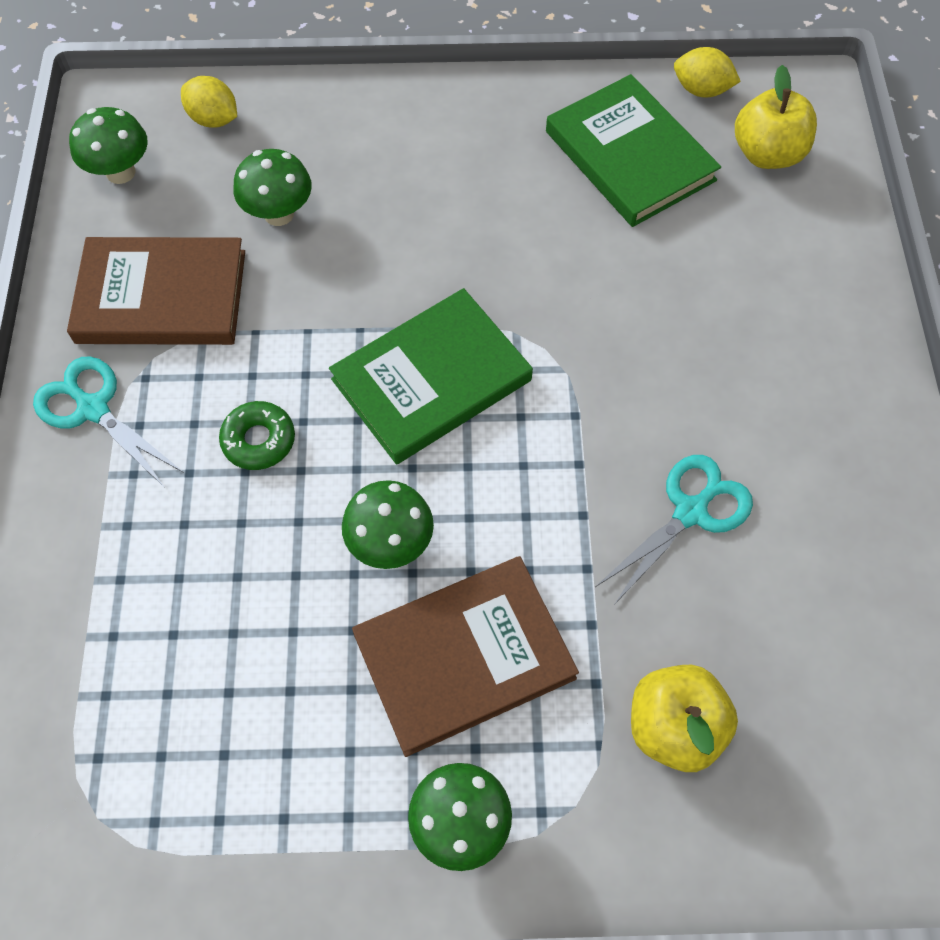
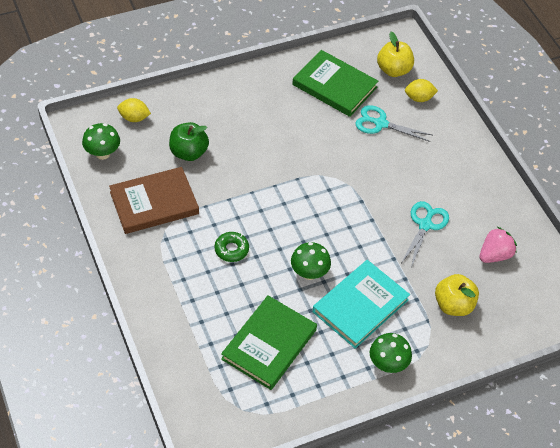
camera: 25 degrees left, 10 degrees down
turquoise scissors [33,356,184,488] -> turquoise scissors moved to [356,105,432,142]
green mushroom [233,149,312,226] -> green apple [169,122,209,161]
green book [329,288,533,464] -> green book moved to [221,295,317,390]
brown book [352,556,579,757] -> turquoise book [312,260,410,349]
yellow lemon [674,47,741,97] -> yellow lemon moved to [405,79,438,102]
none -> pink strawberry [479,227,517,263]

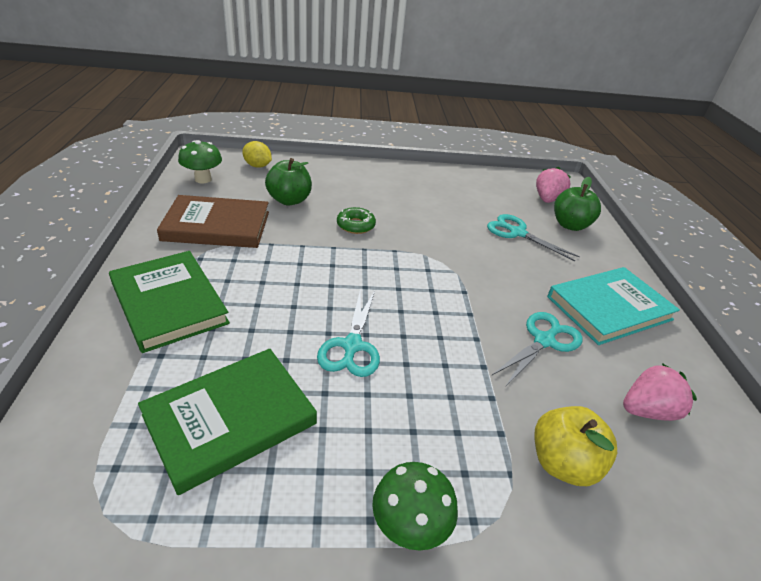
camera: 20 degrees right, 15 degrees down
green donut [214,232,249,262] -> green donut moved to [337,207,376,234]
green mushroom [291,242,331,280] -> turquoise scissors [317,291,380,377]
green book [292,50,378,117] -> green book moved to [109,251,230,353]
turquoise book [312,260,410,349] -> turquoise book moved to [547,267,680,345]
yellow apple [377,32,414,77] -> pink strawberry [536,167,571,203]
yellow lemon [405,79,438,102] -> green apple [554,177,601,231]

